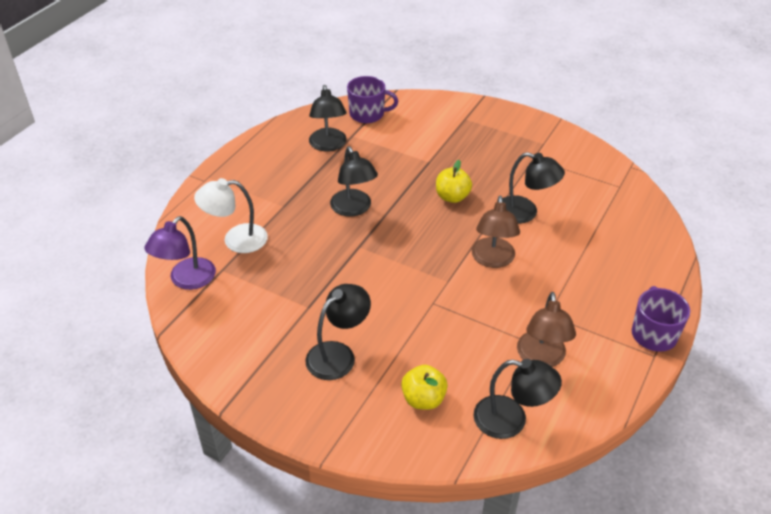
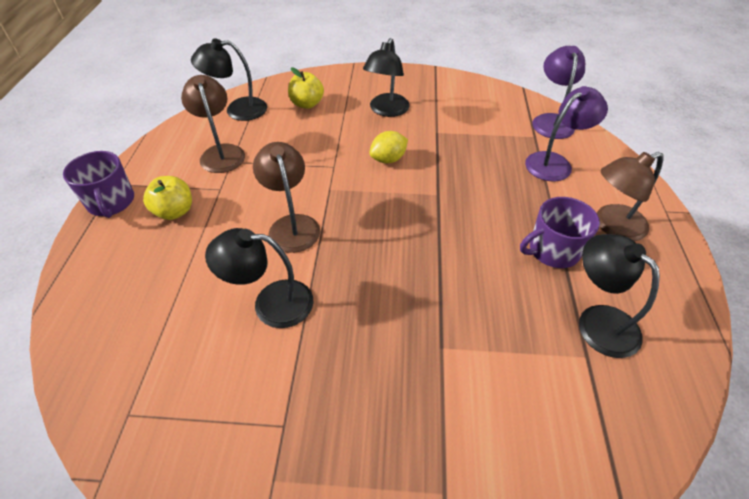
camera: 155 degrees right, 5 degrees up
white lamp [194,178,268,253] -> purple lamp [525,86,608,181]
black lamp [330,146,378,216] -> none
purple mug [347,76,398,123] -> purple mug moved to [520,197,600,268]
yellow apple [436,160,472,203] -> yellow apple moved to [143,176,192,220]
none -> yellow lemon [369,131,408,163]
none -> brown lamp [597,152,664,241]

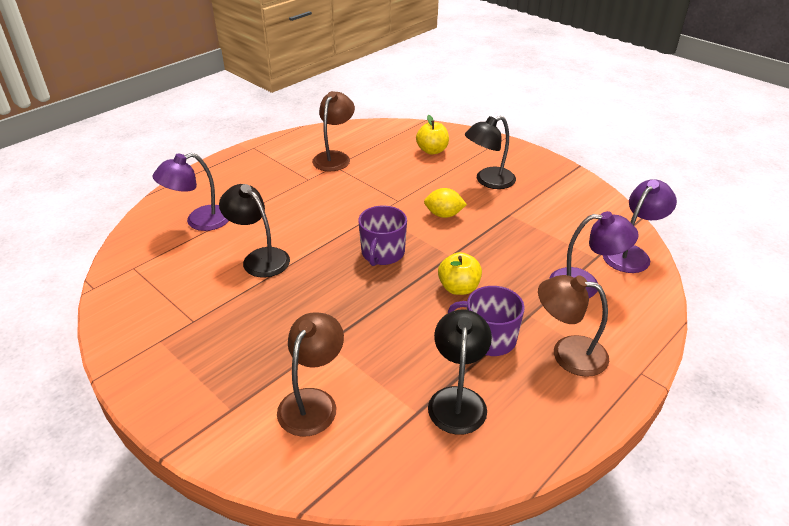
camera: 40 degrees right, 10 degrees down
purple mug [63,151,134,218] -> purple mug moved to [358,205,407,266]
yellow apple [143,176,192,220] -> yellow apple moved to [438,252,482,295]
black lamp [191,38,267,121] -> none
brown lamp [253,142,320,253] -> brown lamp moved to [277,312,344,437]
none -> purple lamp [152,153,229,231]

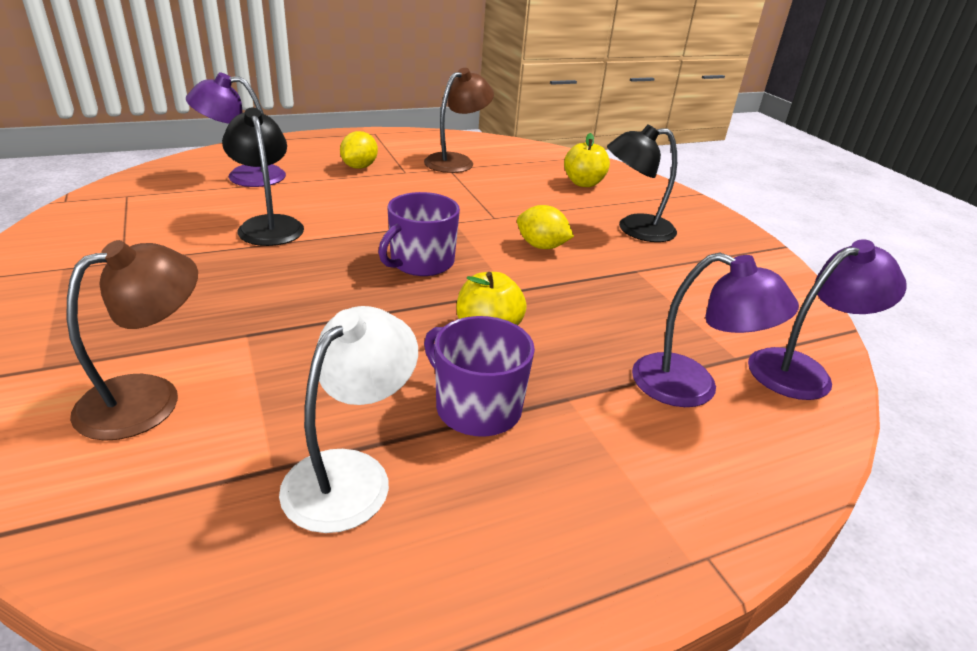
camera: 20 degrees right, 5 degrees down
black lamp [428,309,492,435] -> white lamp [279,306,418,533]
brown lamp [538,275,609,377] -> none
none -> yellow lemon [340,131,378,169]

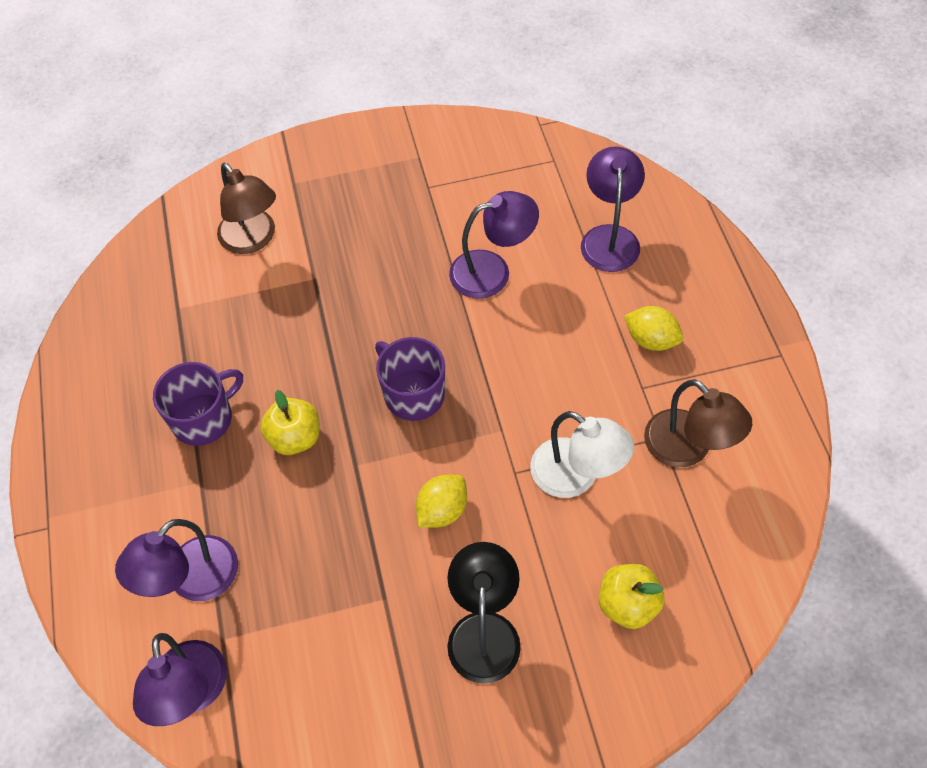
camera: 105 degrees right, 25 degrees up
black lamp [222,108,304,246] -> purple lamp [449,191,539,299]
white lamp [279,306,418,533] -> white lamp moved to [530,411,634,498]

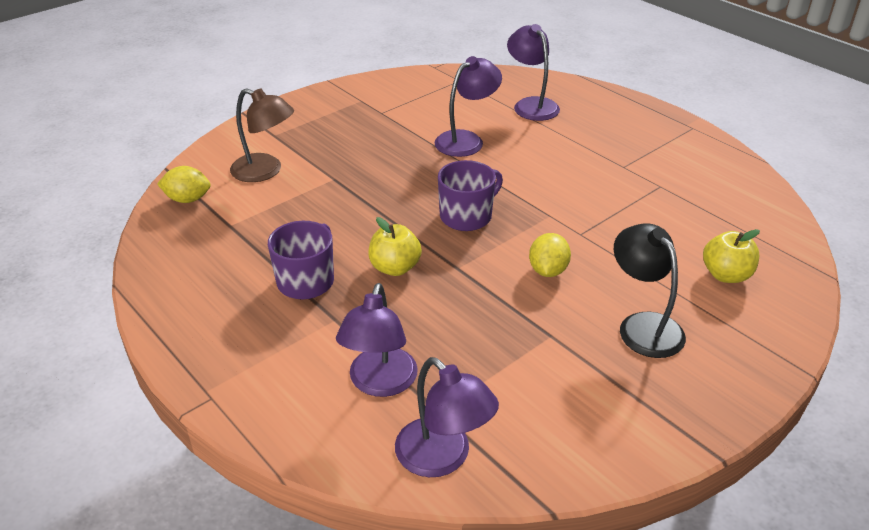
camera: 30 degrees left, 20 degrees down
purple mug [375,337,445,421] -> purple mug turned 120 degrees clockwise [438,160,503,231]
white lamp [530,411,634,498] -> none
yellow lemon [624,306,683,351] -> yellow lemon moved to [157,166,211,203]
brown lamp [644,379,752,467] -> none

